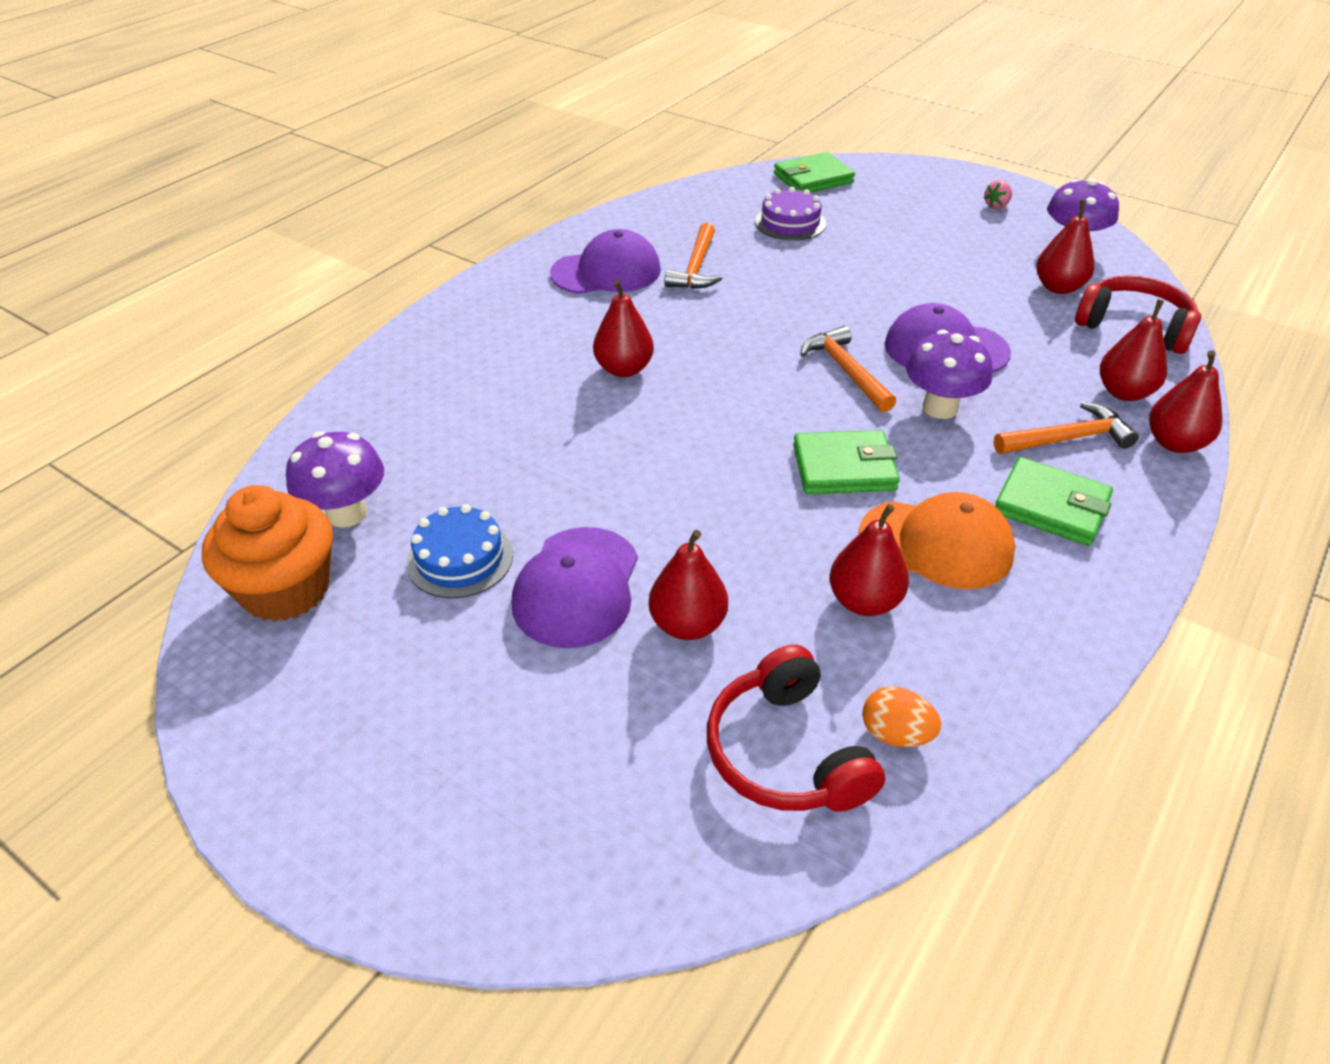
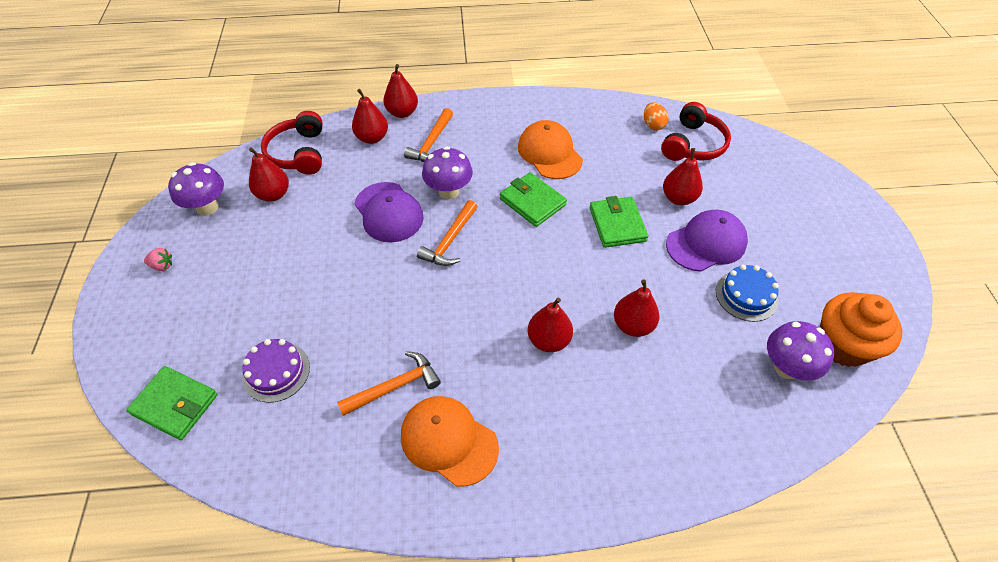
camera: 130 degrees left, 10 degrees up
purple cap [550,229,661,294] -> orange cap [401,396,499,487]
red pear [829,504,909,616] -> red pear moved to [614,279,659,337]
orange hammer [994,402,1139,454] -> orange hammer turned 105 degrees counterclockwise [404,108,453,162]
green wallet [995,457,1113,546] -> green wallet moved to [590,196,649,248]

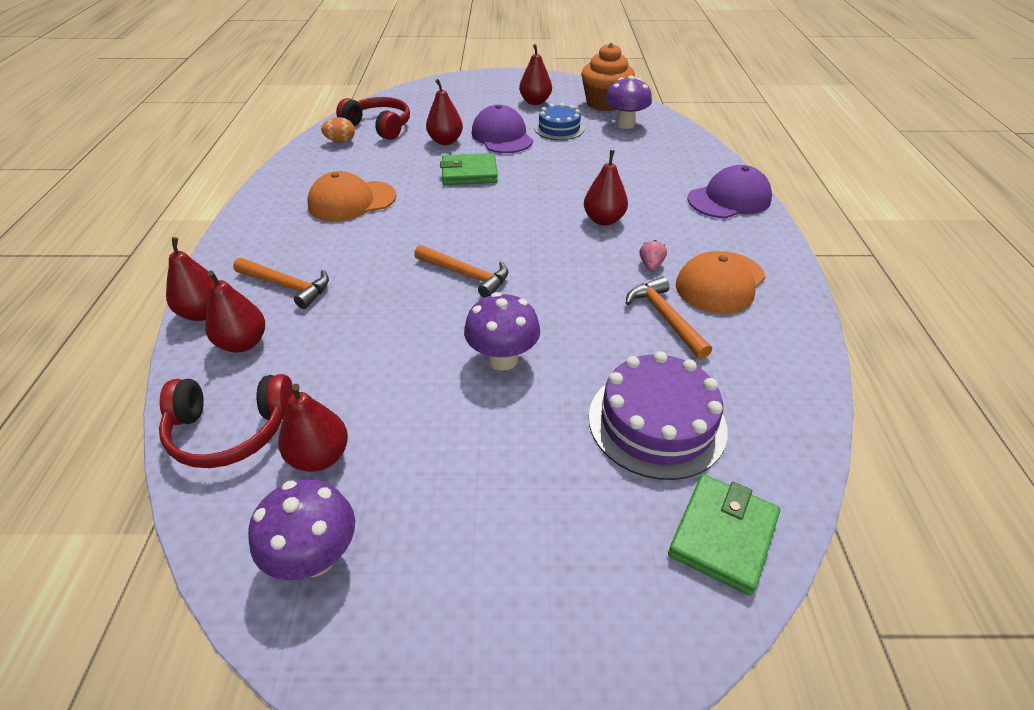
camera: 85 degrees left, 10 degrees down
pink strawberry [144,248,172,271] -> pink strawberry moved to [640,240,667,271]
purple cake [242,339,310,403] -> purple cake [589,351,728,480], size x1.54
purple cap [355,182,424,242] -> purple cap moved to [688,165,772,218]
purple mushroom [422,146,473,199] -> purple mushroom moved to [464,292,540,371]
green wallet [500,172,567,227] -> none
red pear [614,279,659,337] -> red pear moved to [519,44,552,105]

